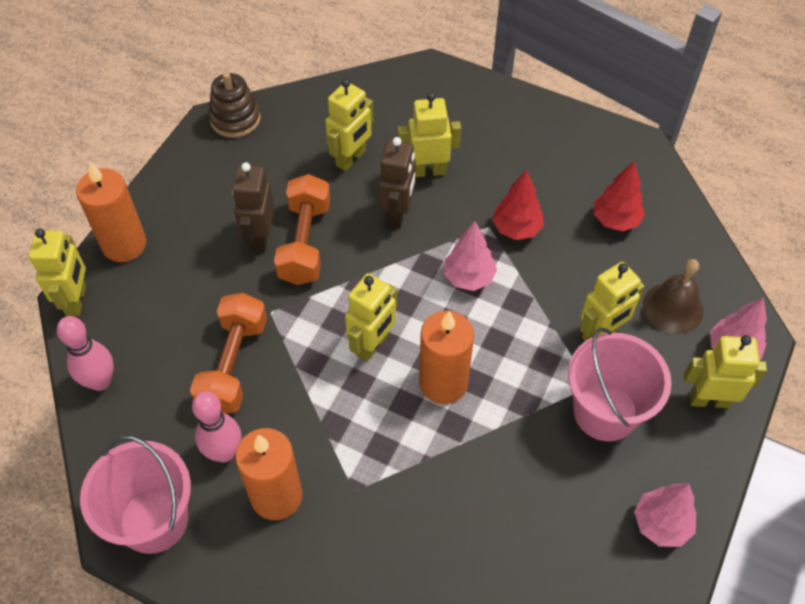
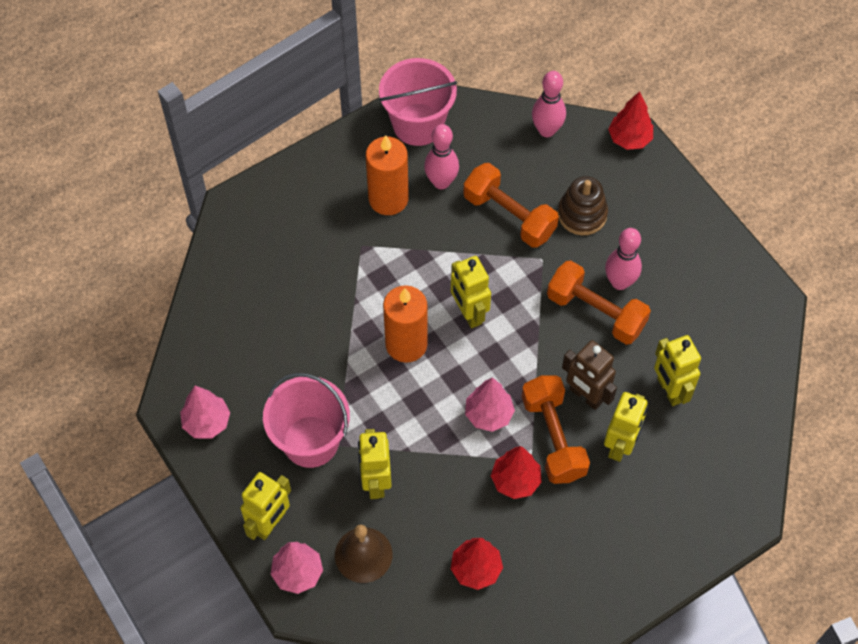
camera: 120 degrees right, 5 degrees up
yellow robot [29,229,86,316] -> red tree [608,91,653,150]
orange candle [76,162,147,262] -> none
brown stacking toy [208,72,261,138] -> brown stacking toy moved to [558,176,608,235]
brown robot [232,162,274,253] -> pink bowling pin [605,228,642,290]
none -> orange dumbbell [522,375,590,484]

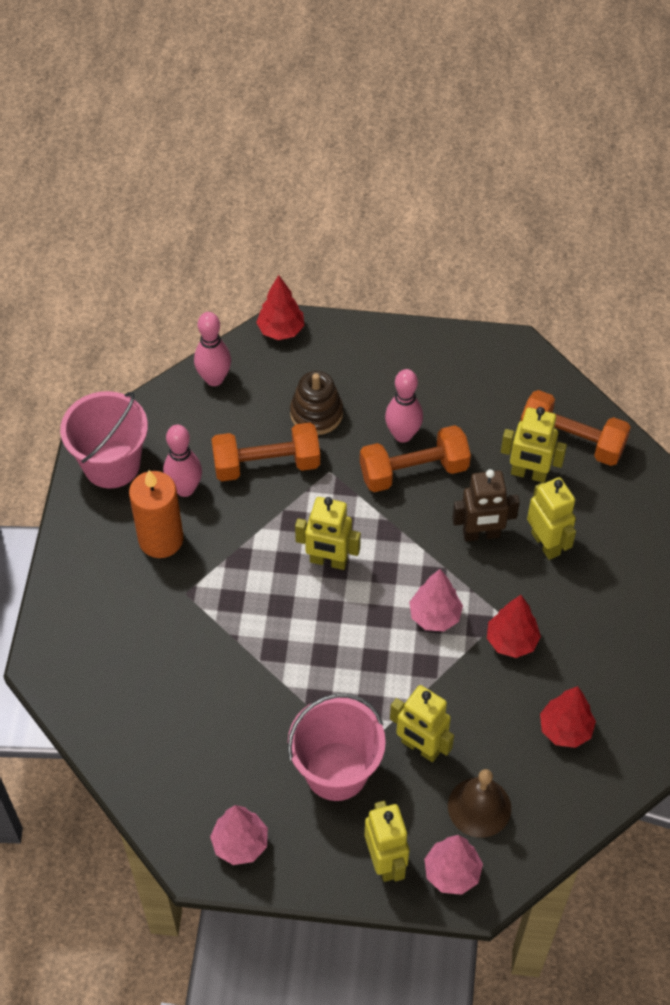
camera: 50 degrees left, 5 degrees down
orange candle [383,285,428,363] -> none
orange dumbbell [522,375,590,484] -> orange dumbbell moved to [520,390,631,466]

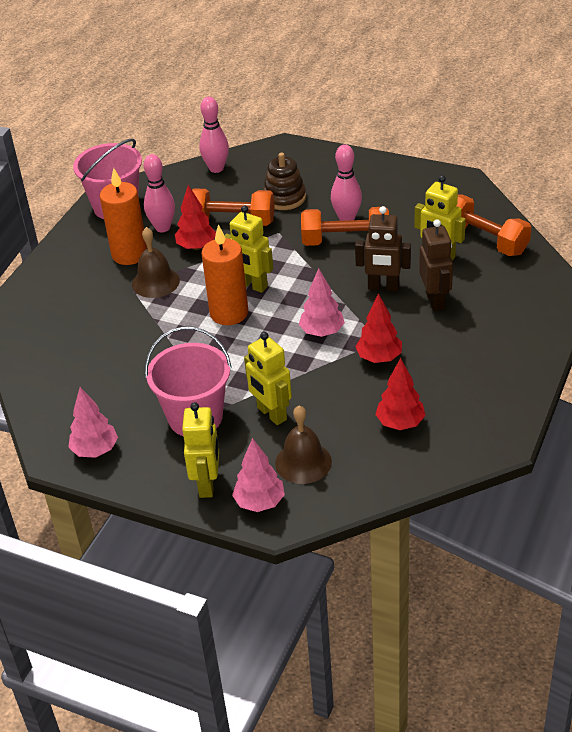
camera: 20 degrees right, 15 degrees down
red tree [256,275,304,340] -> red tree moved to [175,185,216,250]
yellow robot [527,477,576,560] -> brown robot [419,219,453,311]
none -> brown bell [132,227,180,298]
none -> orange candle [202,225,248,325]

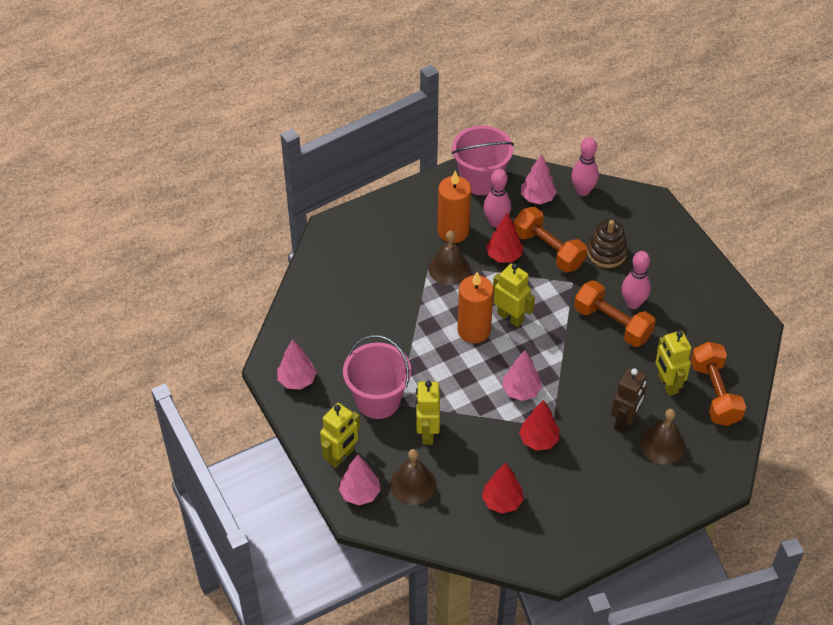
camera: 35 degrees right, 10 degrees up
yellow robot [224,206,273,293] -> yellow robot turned 150 degrees clockwise [493,263,535,327]
brown robot [355,206,411,291] -> none
none -> pink tree [521,154,557,204]
none -> brown bell [640,409,686,465]

